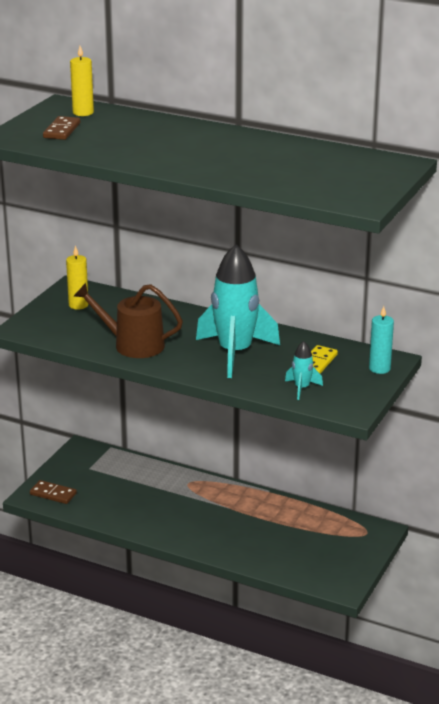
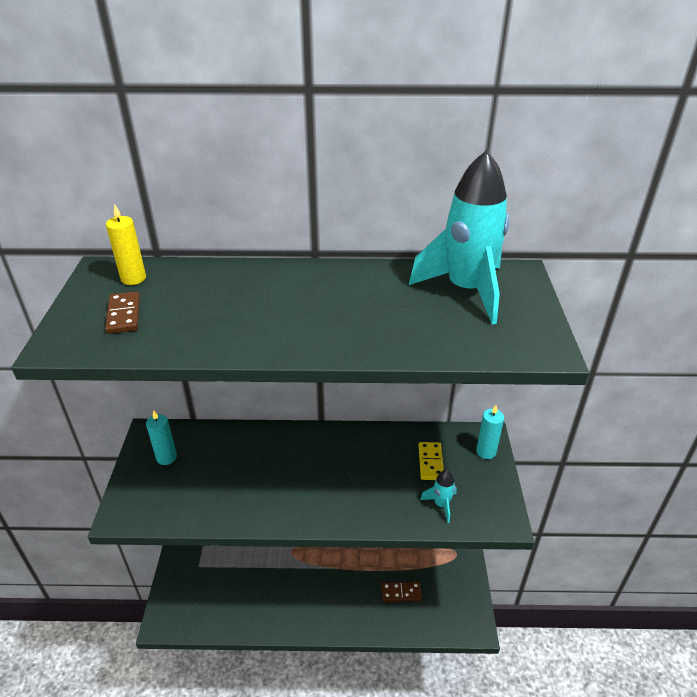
camera: 25 degrees left, 10 degrees up
brown domino [30,480,77,504] -> brown domino moved to [381,581,422,602]
yellow candle [66,245,89,310] -> turquoise candle [146,410,177,465]
brown watering can [74,283,183,358] -> none
turquoise rocket [196,244,280,378] -> turquoise rocket moved to [409,150,509,325]

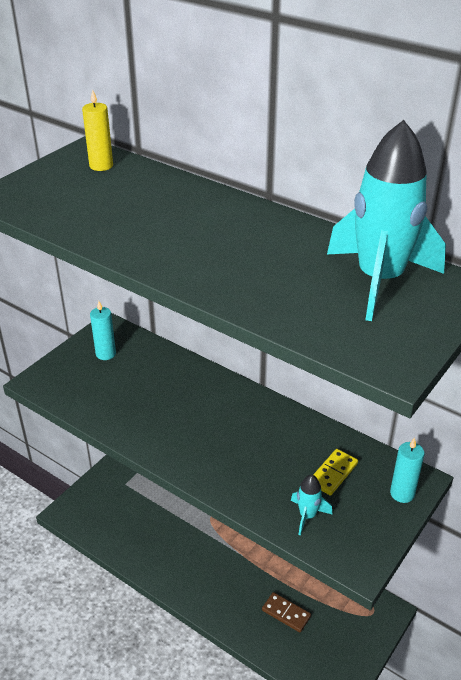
camera: 35 degrees right, 0 degrees up
brown domino [105,291,140,334] -> none

